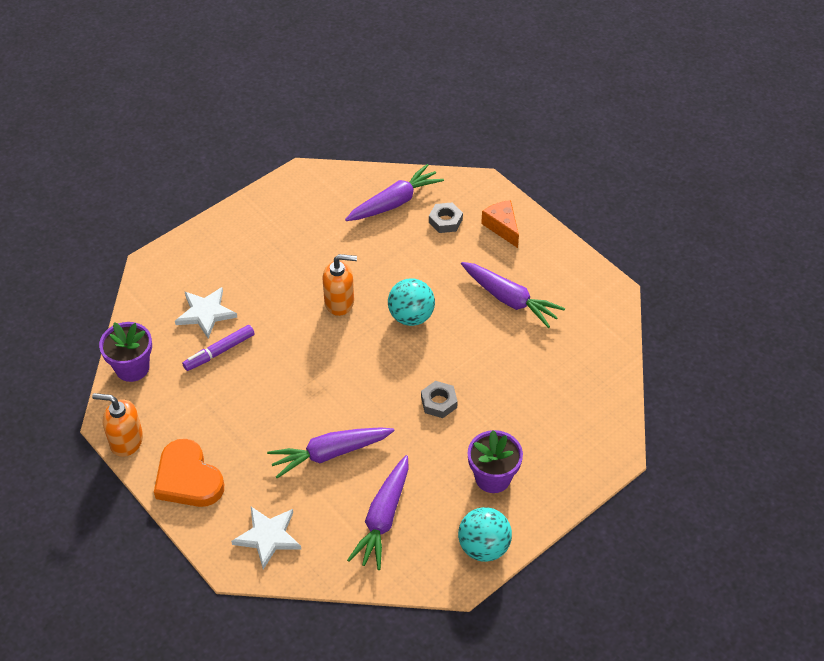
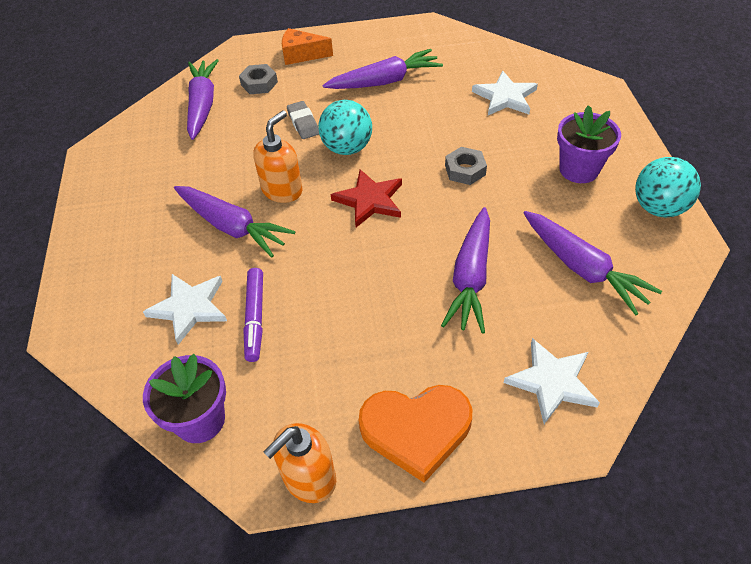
camera: 55 degrees left, 0 degrees up
none -> purple carrot [174,186,295,257]
none -> grey eraser [287,101,319,139]
none -> red star [331,169,402,227]
none -> white star [472,71,538,115]

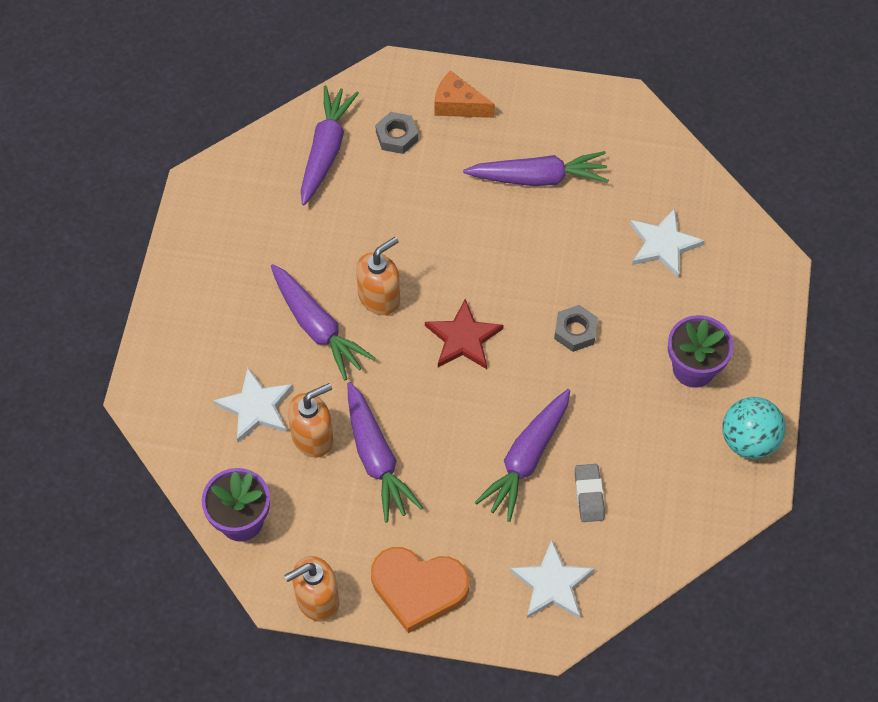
camera: 15 degrees right, 10 degrees up
purple marker [243,268,263,362] -> orange soap dispenser [288,383,333,458]
grey eraser [287,101,319,139] -> grey eraser moved to [575,464,605,522]
turquoise ball [318,100,372,155] -> none
purple carrot [523,211,662,316] -> purple carrot moved to [348,382,423,522]

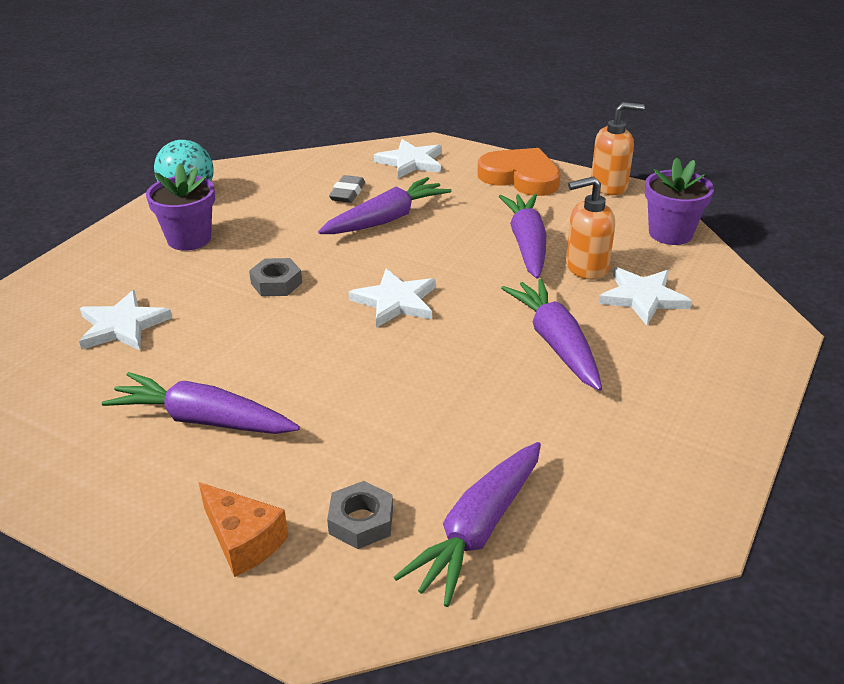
camera: 160 degrees left, 25 degrees down
orange soap dispenser [356,237,400,315] -> none
red star [425,299,503,369] -> white star [348,268,436,328]

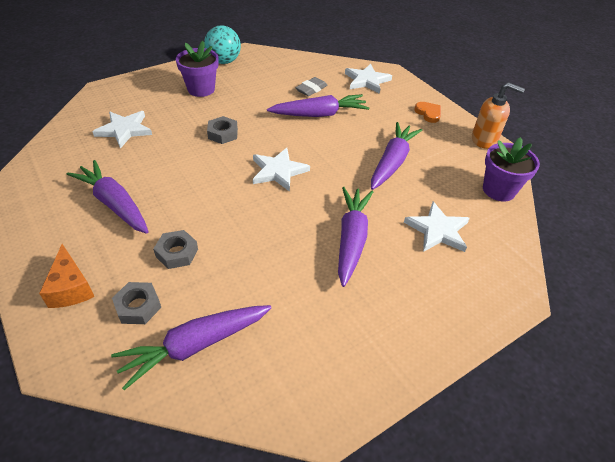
camera: 25 degrees right, 10 degrees up
orange heart [477,148,561,196] -> orange heart [414,102,441,123], size x0.50
orange soap dispenser [566,176,615,280] -> none
none -> grey nut [153,230,198,269]

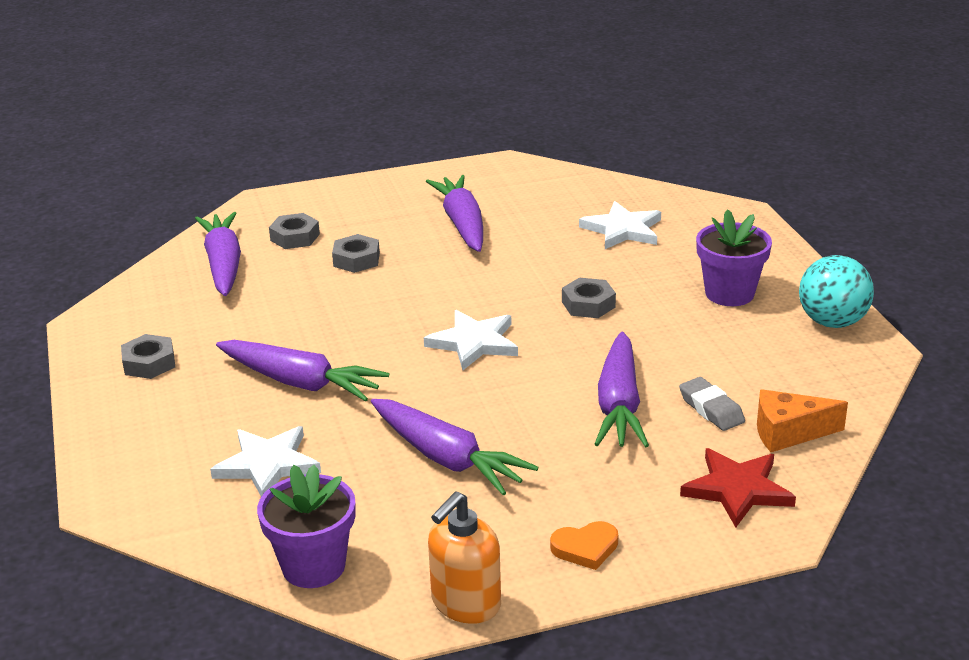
camera: 110 degrees right, 15 degrees down
orange cheese [39,244,95,308] -> orange cheese moved to [757,389,848,452]
purple carrot [67,160,149,234] -> purple carrot turned 75 degrees counterclockwise [426,175,483,252]
white star [345,64,392,94] -> red star [680,448,796,527]
none -> grey nut [121,334,175,379]

